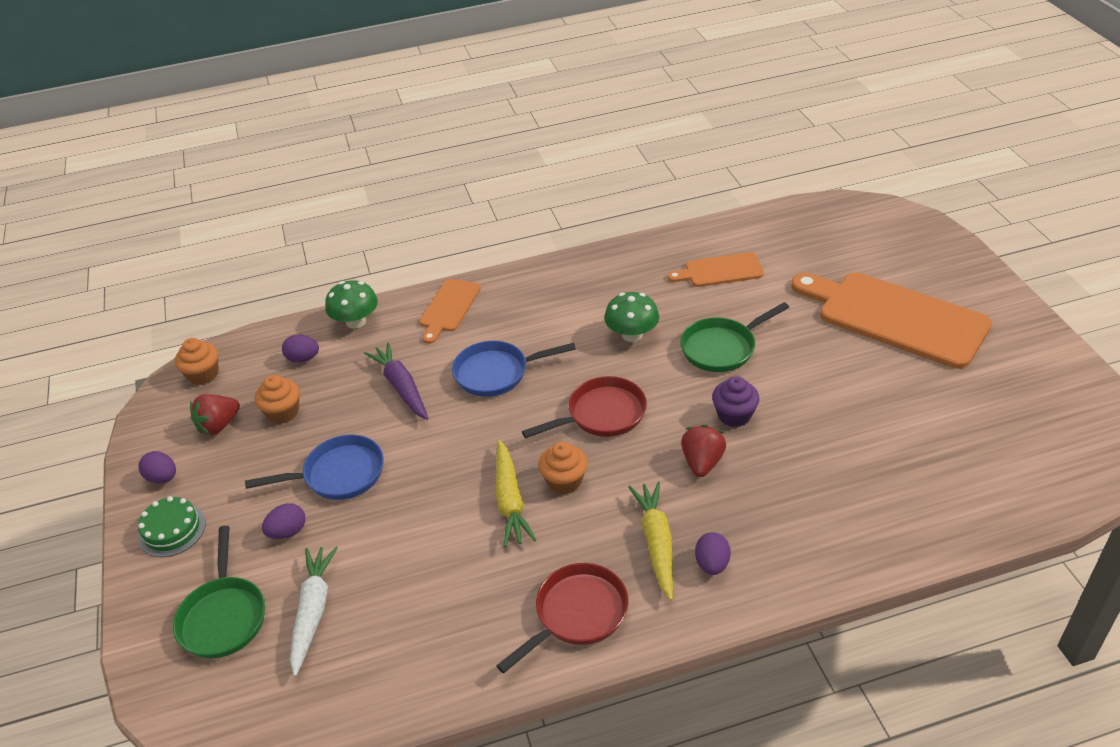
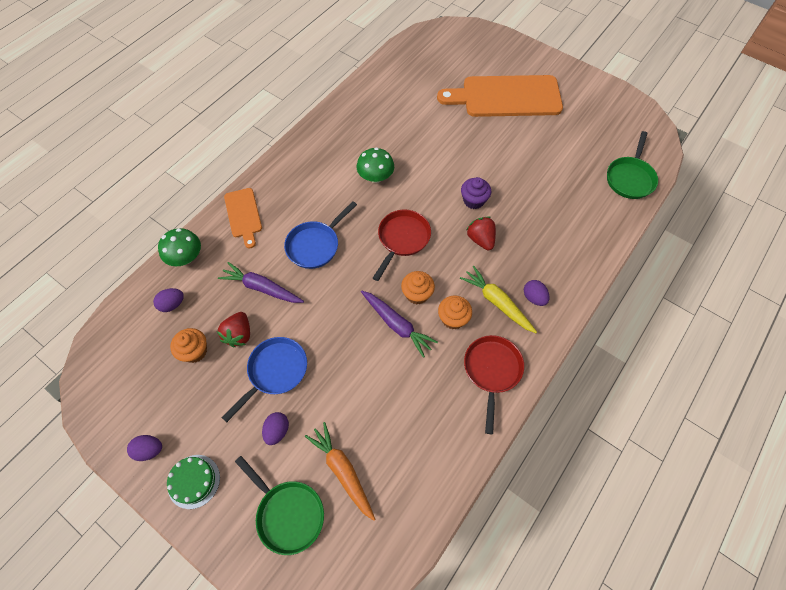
camera: 40 degrees left, 20 degrees up
orange cupcake [175,338,218,385] -> orange cupcake moved to [438,295,472,329]
red strawberry [190,394,240,435] -> red strawberry moved to [217,312,250,347]
white carrot [290,547,338,677] -> orange carrot [305,422,376,521]
yellow carrot [495,440,536,547] -> purple carrot [361,291,438,358]
orange cutting board [668,252,764,287] -> none
green pan [680,302,789,372] -> green pan moved to [607,131,658,199]

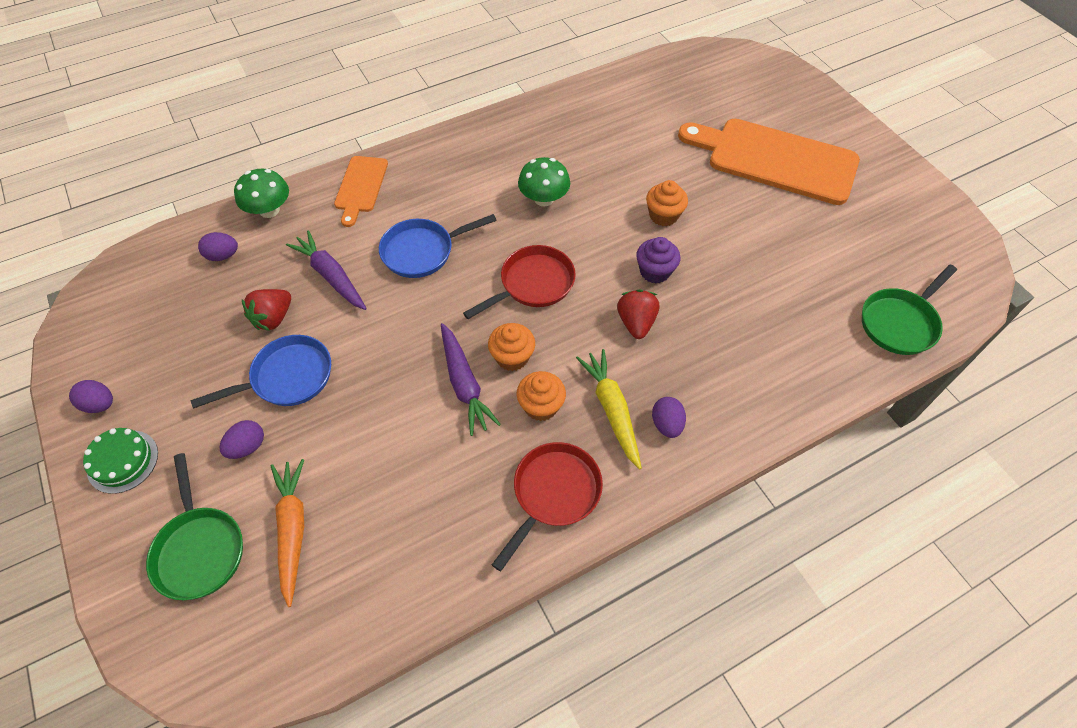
camera: 25 degrees right, 5 degrees down
orange cupcake [170,328,207,363] -> orange cupcake moved to [646,180,688,226]

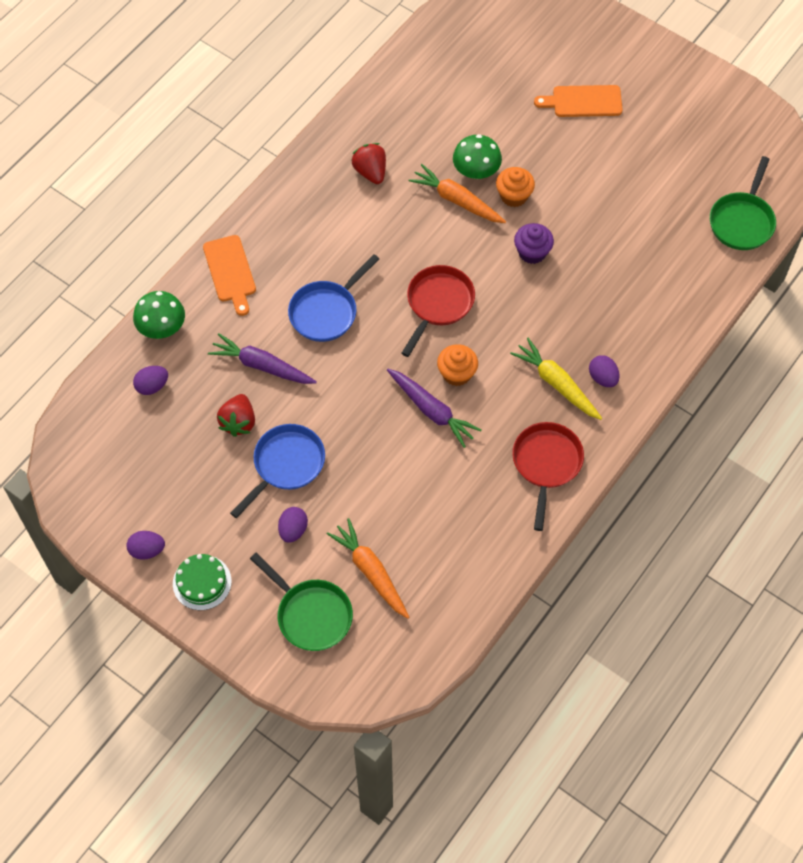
camera: 25 degrees left, 5 degrees up
orange cupcake [516,371,566,421] -> none
green mushroom [518,157,570,207] -> green mushroom moved to [453,134,502,179]
red strawberry [617,290,659,339] -> red strawberry moved to [352,143,386,184]
orange cutting board [678,119,860,205] -> orange cutting board [534,85,623,117], size x0.51
none -> orange carrot [409,164,506,223]

